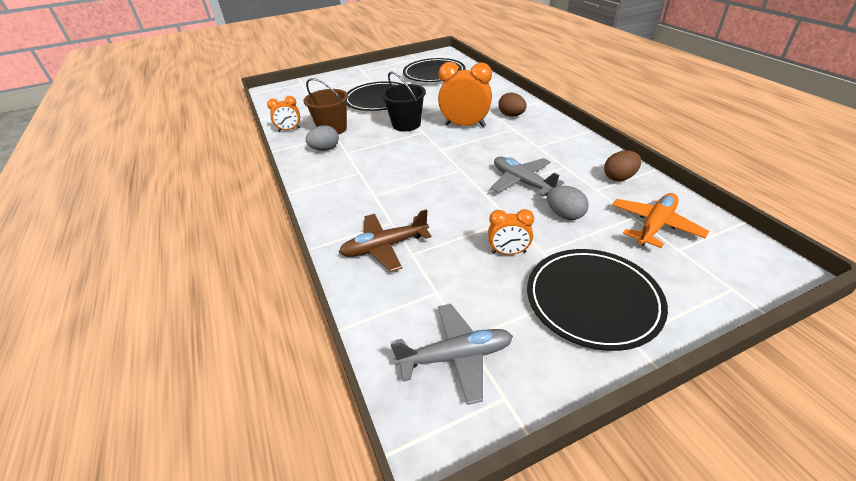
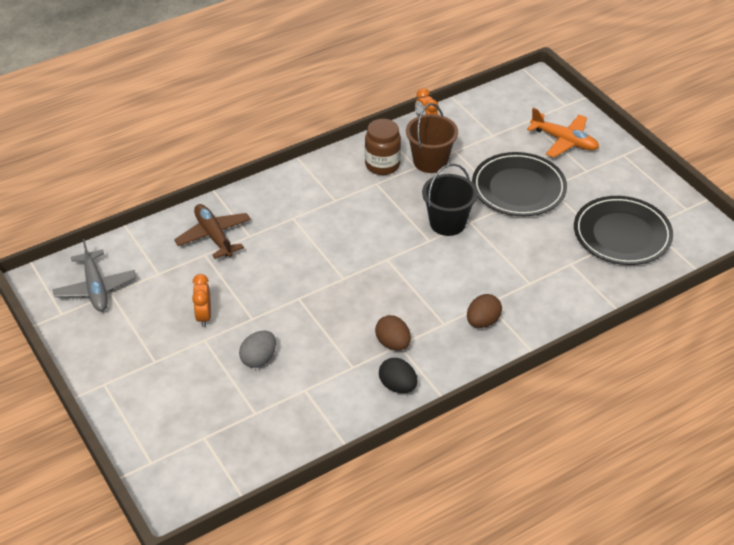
camera: 80 degrees right, 5 degrees up
grey egg [305,125,339,151] -> brown jar [365,119,401,175]
orange clock [438,62,492,127] -> none
grey plane [491,157,564,196] -> none
black plate [527,249,668,351] -> none
brown egg [604,151,641,181] -> brown egg moved to [375,315,411,351]
orange plane [612,193,709,248] -> orange plane moved to [527,108,599,158]
none -> black egg [379,358,418,393]

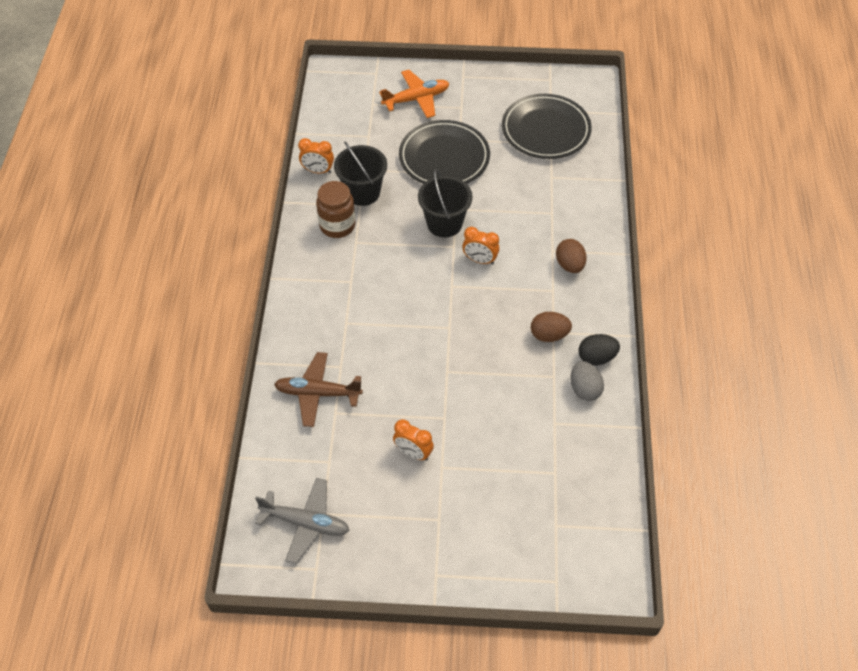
camera: 55 degrees left, 10 degrees up
grey egg [239,331,276,368] -> grey egg moved to [571,361,604,401]
brown bucket [406,103,458,173] -> black bucket [334,141,387,206]
none -> orange clock [462,227,499,265]

